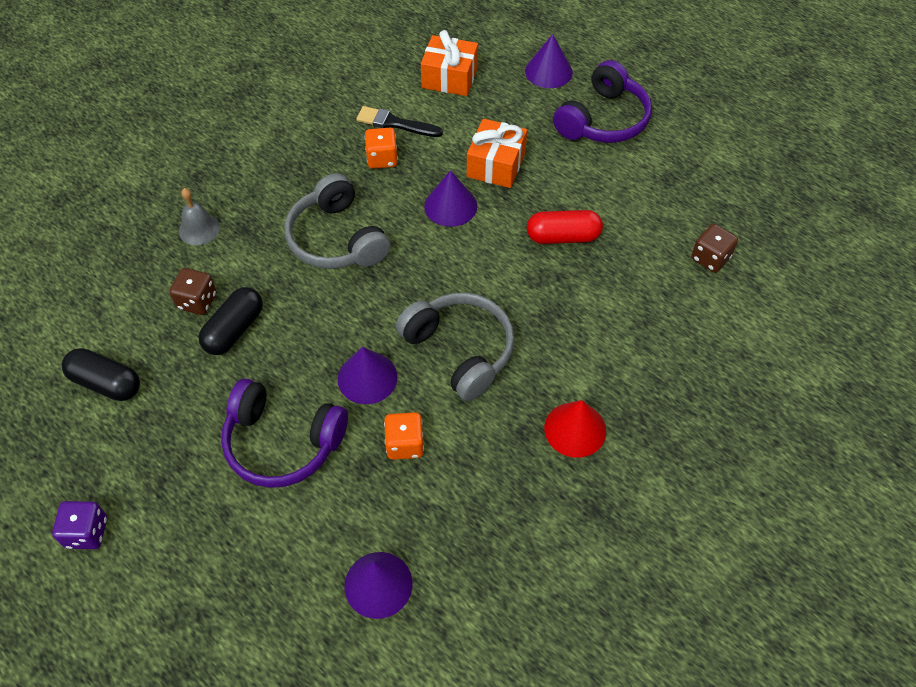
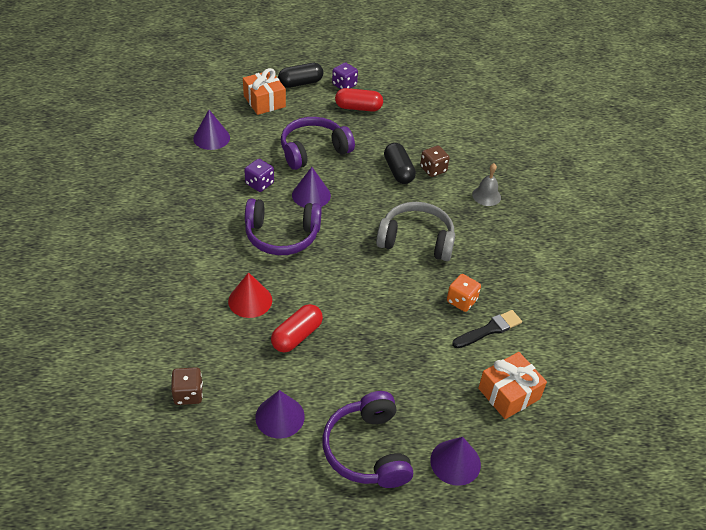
camera: 130 degrees right, 10 degrees down
black capsule [62,348,140,401] -> black capsule moved to [278,63,323,88]
orange dice [384,412,424,460] -> purple dice [244,159,274,192]
grey headphones [396,293,515,401] -> purple headphones [245,199,322,255]
purple cone [424,170,477,227] -> purple cone moved to [255,390,305,438]
orange gift [467,119,527,188] -> orange gift moved to [243,68,286,115]
red cone [544,400,606,458] -> red cone moved to [228,272,272,318]
none -> red capsule [335,88,383,112]

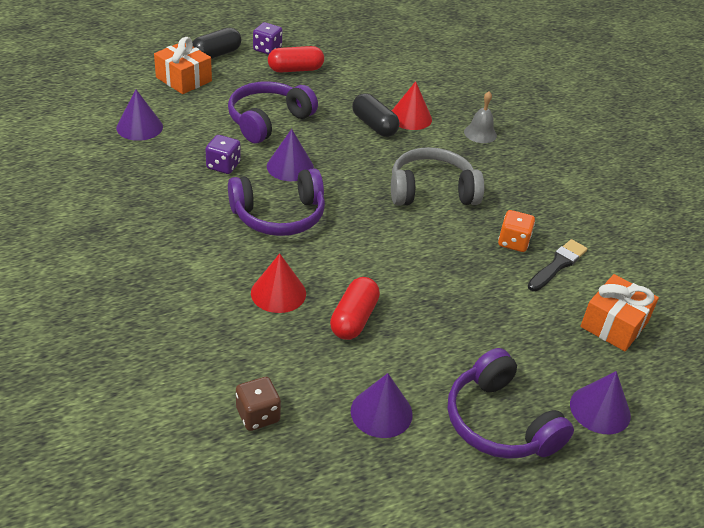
camera: 20 degrees left, 5 degrees down
brown dice [420,146,450,177] -> red cone [392,81,432,130]

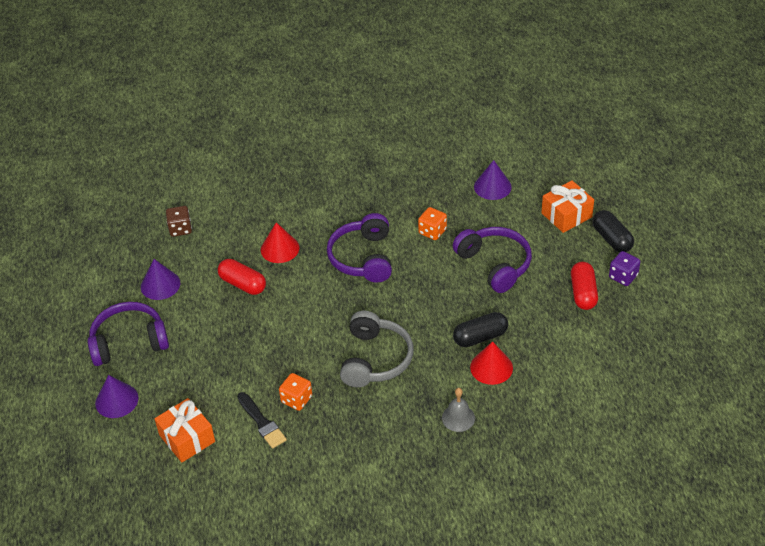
camera: 110 degrees right, 5 degrees up
purple dice [205,135,241,174] -> orange dice [418,207,447,240]
purple cone [267,129,314,181] -> none

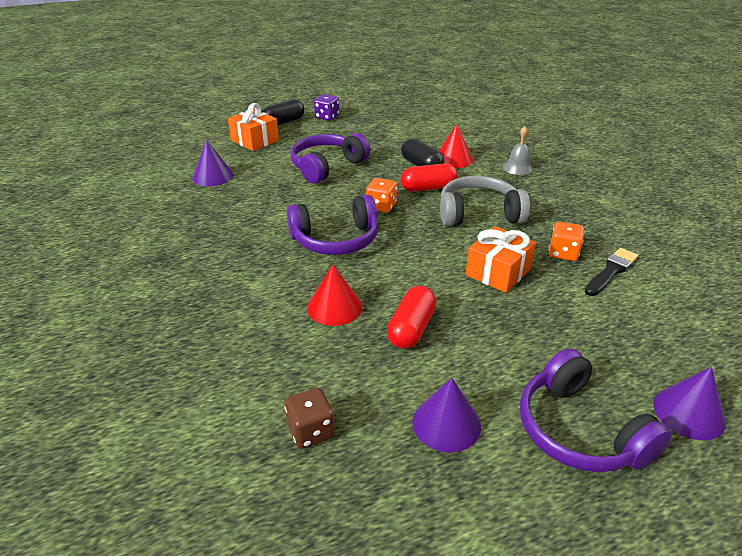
camera: 105 degrees left, 10 degrees down
orange gift [155,398,215,462] -> orange gift moved to [466,226,536,293]
orange dice [418,207,447,240] -> orange dice moved to [366,178,397,213]
red capsule [571,262,598,310] -> red capsule moved to [400,163,458,192]

